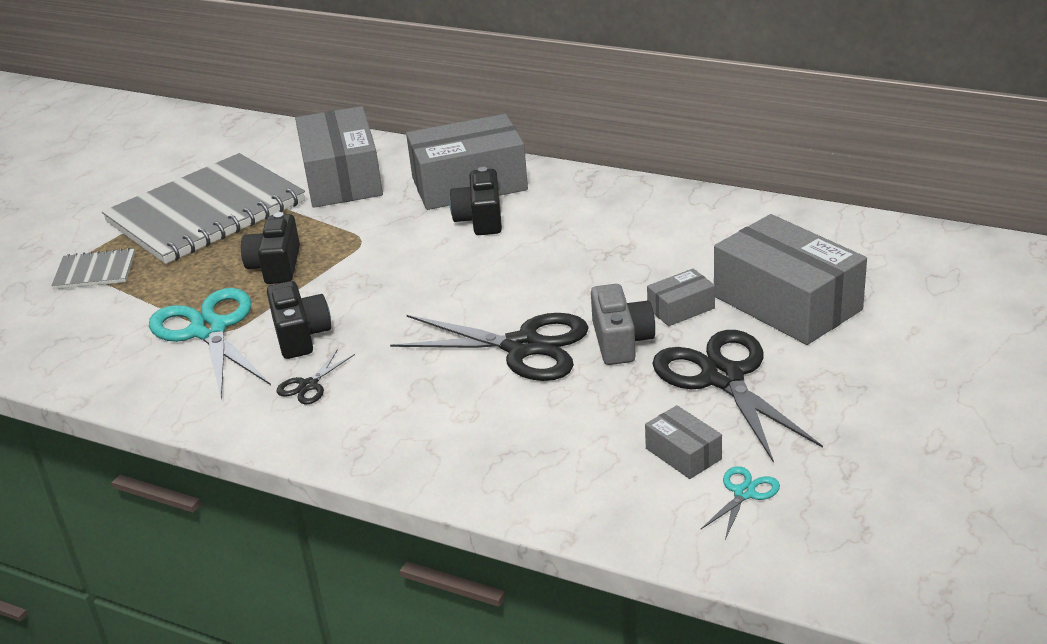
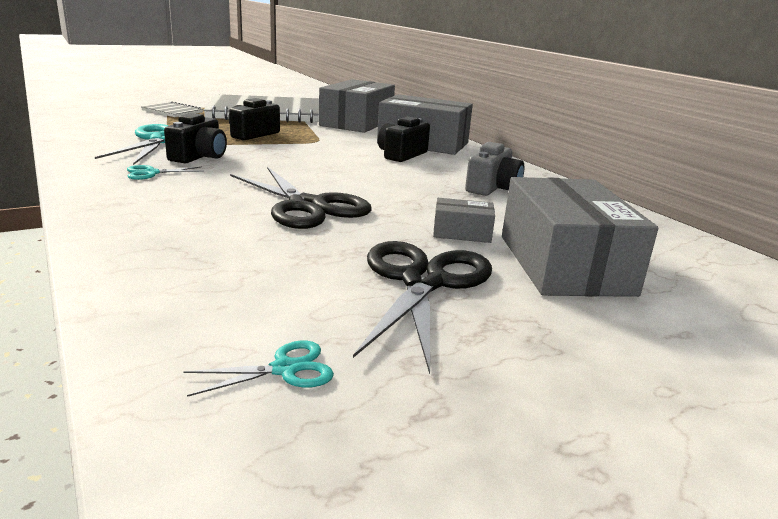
camera: 30 degrees right, 10 degrees down
black scissors [276,349,355,404] -> turquoise scissors [127,165,204,180]
grey camera [591,284,655,365] -> grey camera moved to [465,142,524,196]
grey box [645,405,722,479] -> none

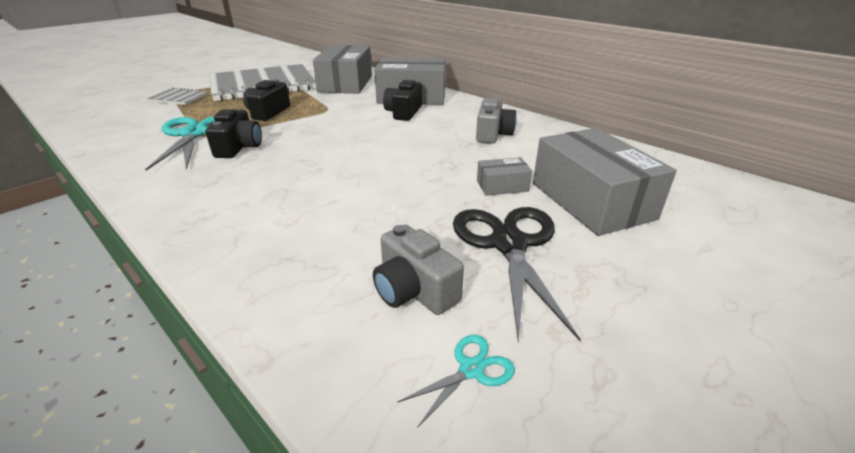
camera: 15 degrees left, 10 degrees up
turquoise scissors [127,165,204,180] -> none
black scissors [230,167,372,229] -> none
none -> grey camera [373,225,464,315]

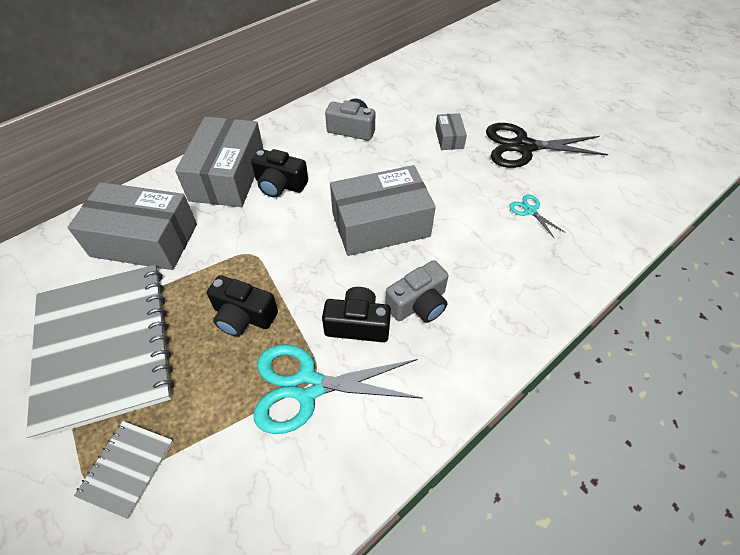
camera: 85 degrees left, 20 degrees up
grey camera [373,225,464,315] -> grey camera moved to [385,260,448,323]
turquoise scissors [397,335,515,428] -> turquoise scissors moved to [509,195,565,239]
grey box [533,128,677,236] -> grey box moved to [330,165,436,256]

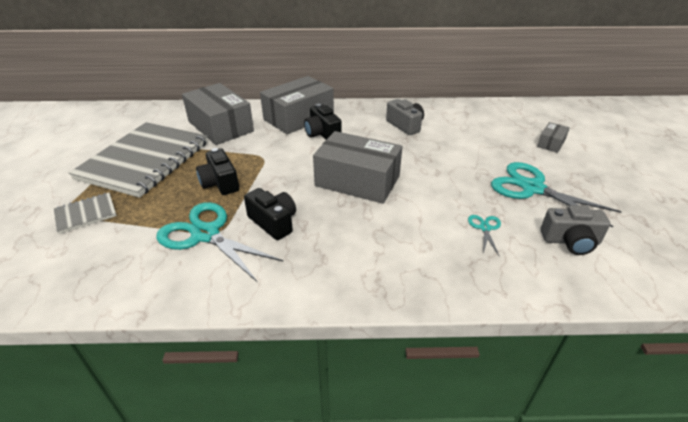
camera: 40 degrees right, 15 degrees down
grey camera [385,260,448,323] -> grey camera moved to [540,205,611,255]
grey box [435,113,467,150] -> grey box moved to [537,122,570,153]
black scissors [486,123,608,168] -> turquoise scissors [491,162,622,227]

